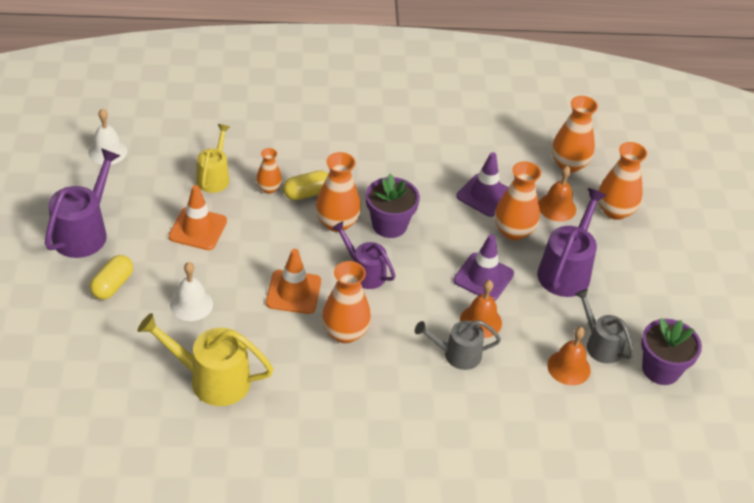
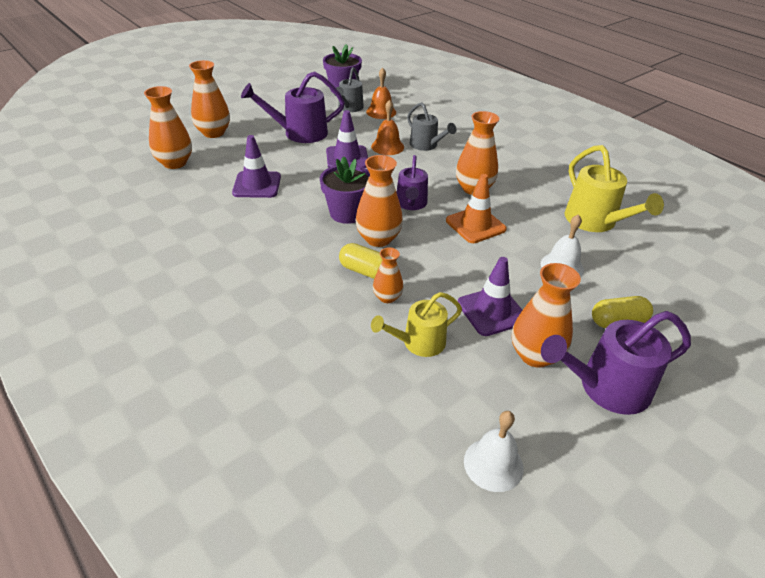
camera: 125 degrees left, 5 degrees down
orange traffic cone [169,185,227,250] -> purple traffic cone [458,257,522,336]
orange vase [495,161,541,240] -> orange vase moved to [512,263,581,368]
orange bell [539,166,576,221] -> none

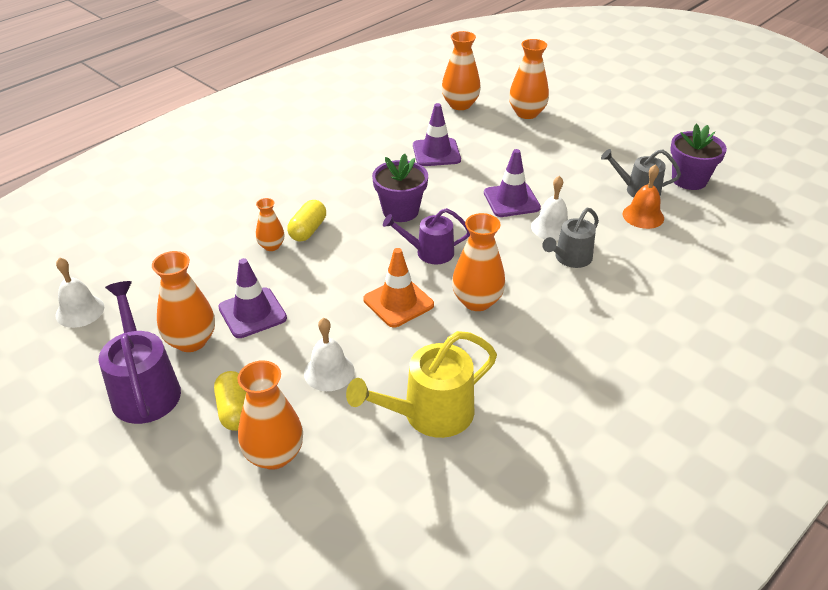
camera: 85 degrees right, 0 degrees up
purple watering can [241,71,345,143] -> none
orange vase [355,155,403,247] -> orange vase moved to [238,360,303,470]
orange bell [371,100,404,155] -> white bell [531,176,568,241]
yellow watering can [371,292,462,357] -> none

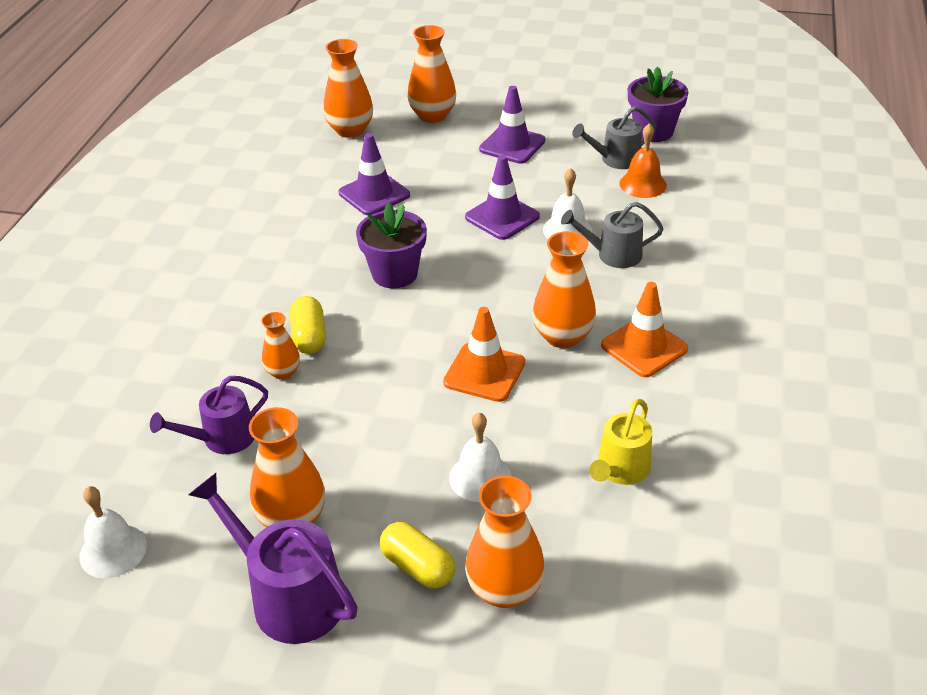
camera: 30 degrees left, 0 degrees up
purple traffic cone [218,258,287,338] -> purple traffic cone moved to [479,86,545,164]
yellow watering can [346,331,497,438] -> yellow watering can [589,399,652,485], size x0.65
purple watering can [383,208,470,264] -> purple watering can moved to [150,376,268,454]
grey watering can [542,208,599,268] -> grey watering can turned 75 degrees clockwise [561,202,663,268]
none -> orange traffic cone [601,282,688,377]

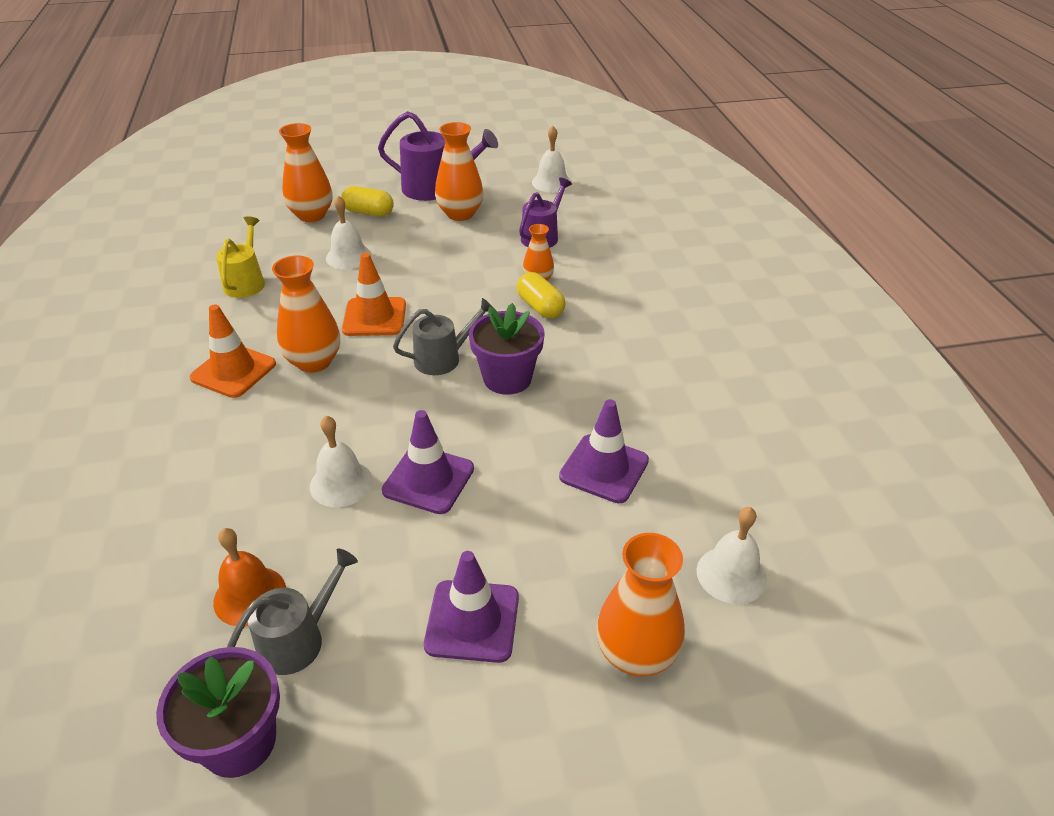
camera: 155 degrees right, 0 degrees up
orange vase [324,39,373,138] -> white bell [697,507,767,604]
grey watering can [561,202,663,268] -> grey watering can moved to [393,298,492,375]

